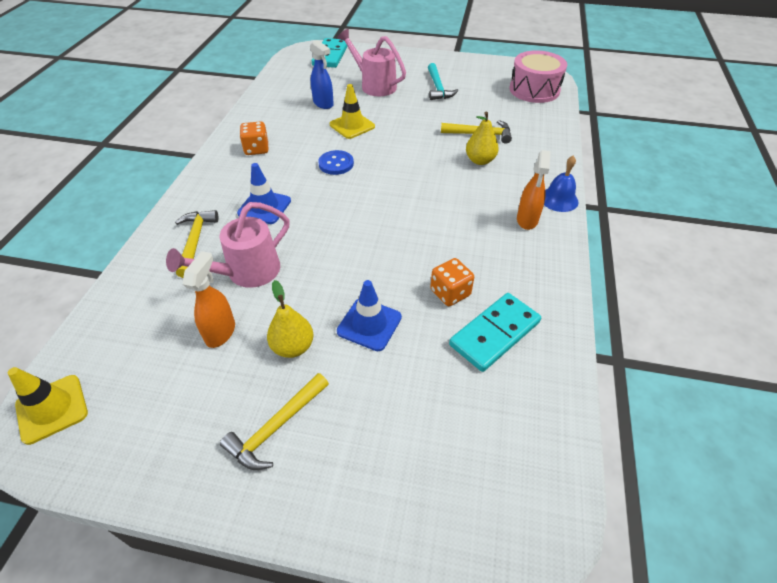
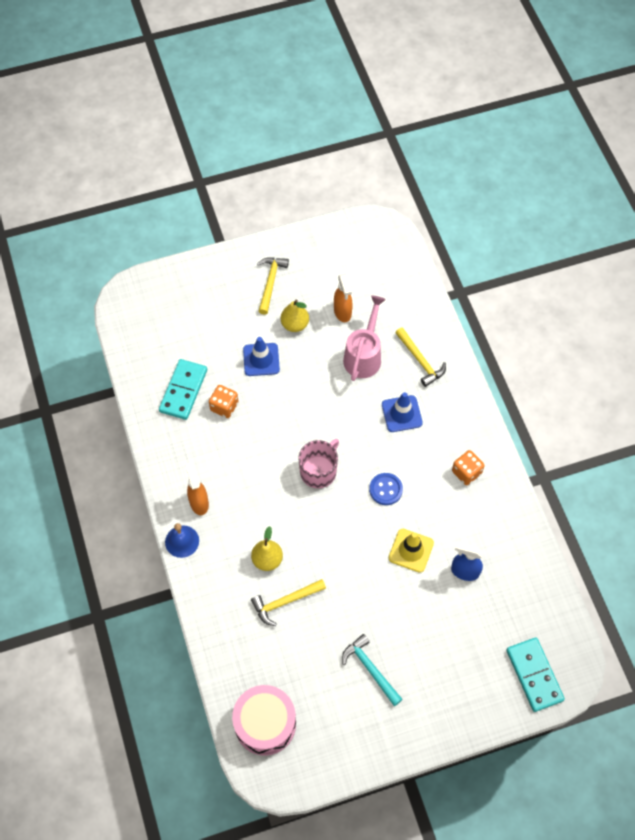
camera: 150 degrees right, 15 degrees up
yellow traffic cone [8,367,88,445] -> none
pink watering can [337,29,406,96] -> none
none -> pink mug [298,439,339,488]

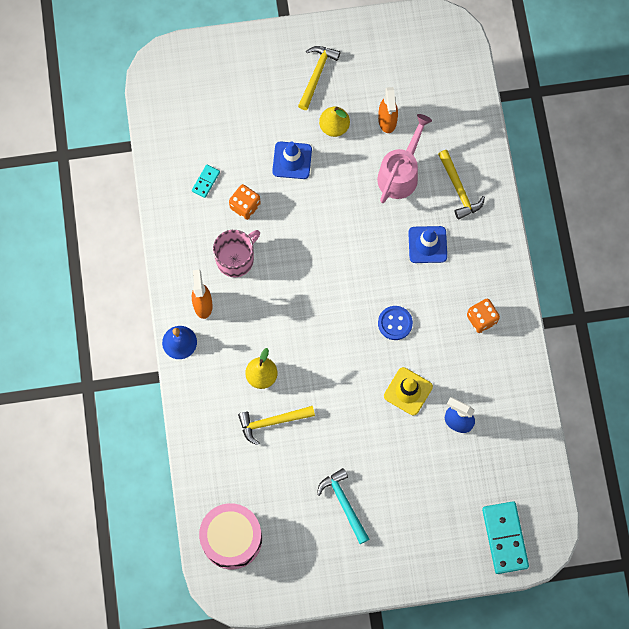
camera: 10 degrees right, 10 degrees up
turquoise domino [159,359,207,420] -> turquoise domino [192,165,220,198], size x0.50
pink mug [298,439,339,488] -> pink mug moved to [213,230,260,277]

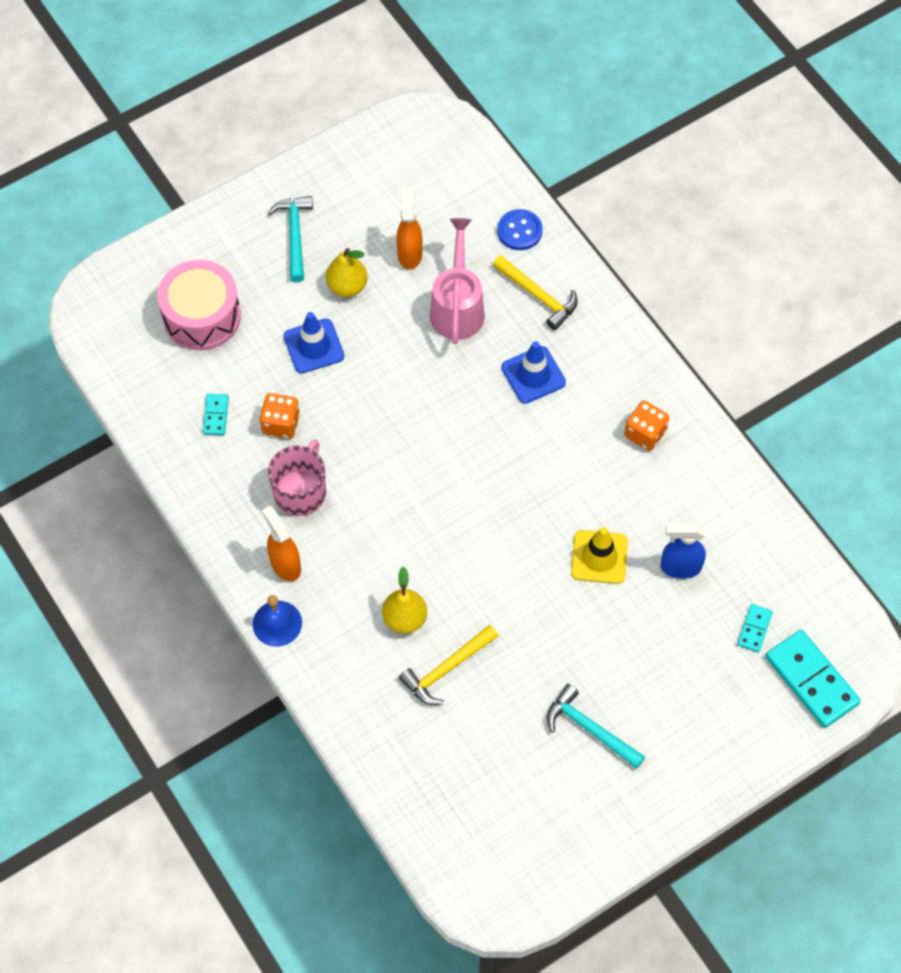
camera: 25 degrees left, 10 degrees down
pink drum [199,503,262,569] -> pink drum moved to [158,260,241,350]
yellow hammer [298,46,340,110] -> turquoise hammer [268,196,313,282]
orange spray bottle [378,87,398,133] -> orange spray bottle turned 150 degrees counterclockwise [396,187,423,269]
blue button [378,306,413,340] -> blue button moved to [497,209,543,250]
none -> turquoise domino [737,604,773,652]

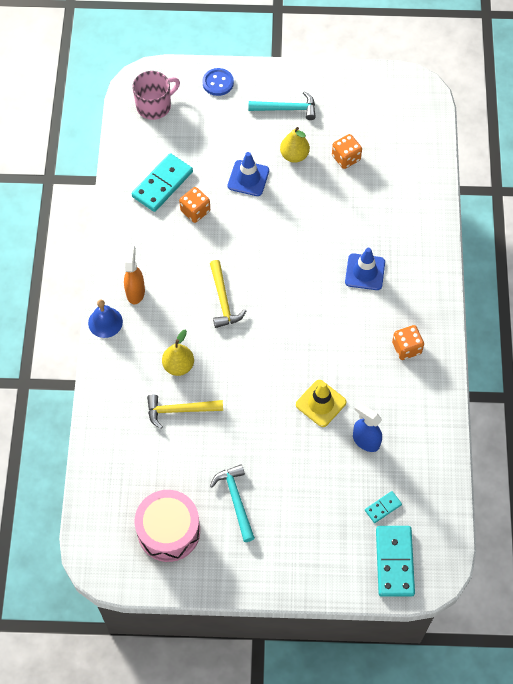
camera: 35 degrees right, 0 degrees up
pink drum [158,260,241,350] -> pink drum moved to [135,490,200,562]
turquoise domino [203,394,229,435] -> turquoise domino [132,153,193,212], size x2.01
turquoise hammer [268,196,313,282] -> turquoise hammer turned 60 degrees clockwise [249,91,316,120]
pink mug [268,439,326,516] -> pink mug moved to [132,71,180,120]
orange spray bottle [396,187,423,269] -> orange dice [332,134,362,169]
pink watering can [430,218,485,344] -> none
yellow hammer [493,255,578,330] -> yellow hammer moved to [210,260,247,328]
blue button [497,209,543,250] -> blue button moved to [202,68,234,96]

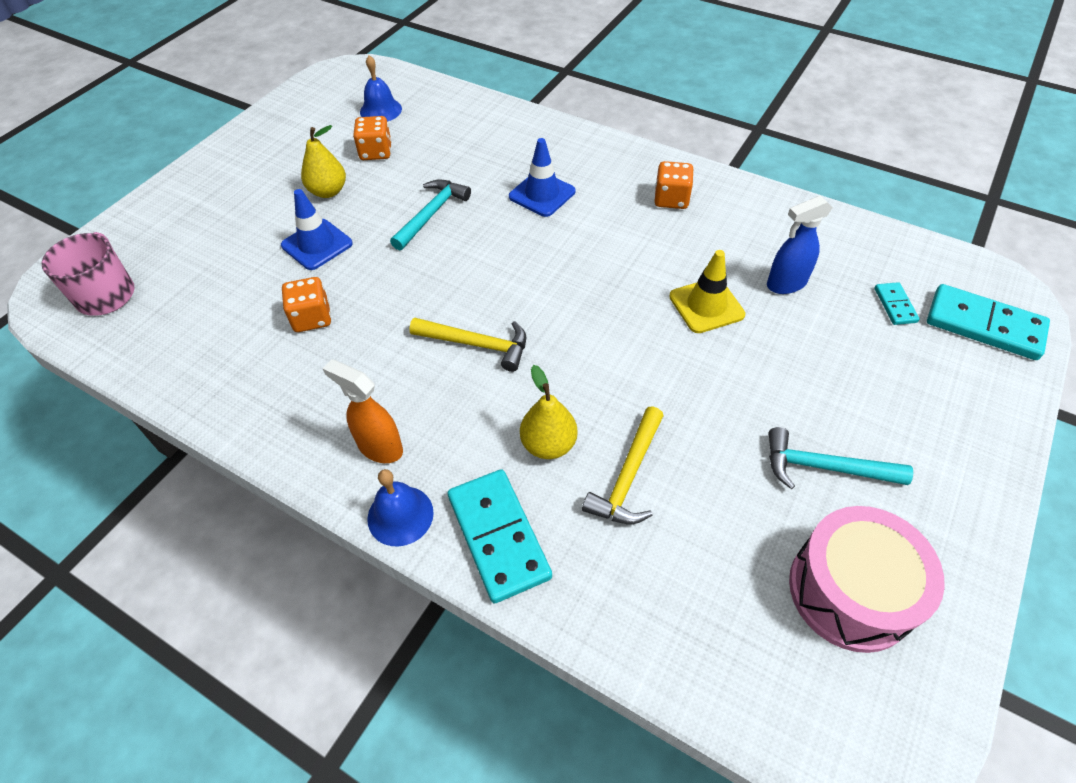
camera: 60 degrees left, 10 degrees down
turquoise domino [132,153,193,212] -> turquoise domino moved to [448,469,552,604]
blue button [202,68,234,96] -> none
turquoise hammer [249,91,316,120] -> turquoise hammer moved to [390,179,471,251]
none -> blue bell [360,55,402,122]

